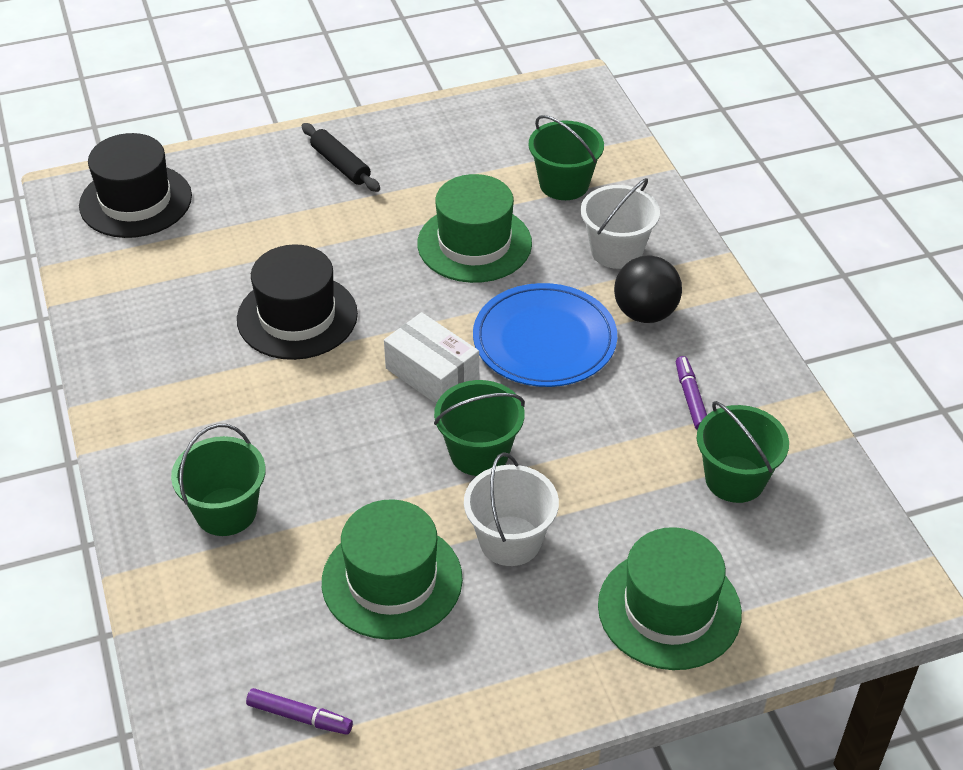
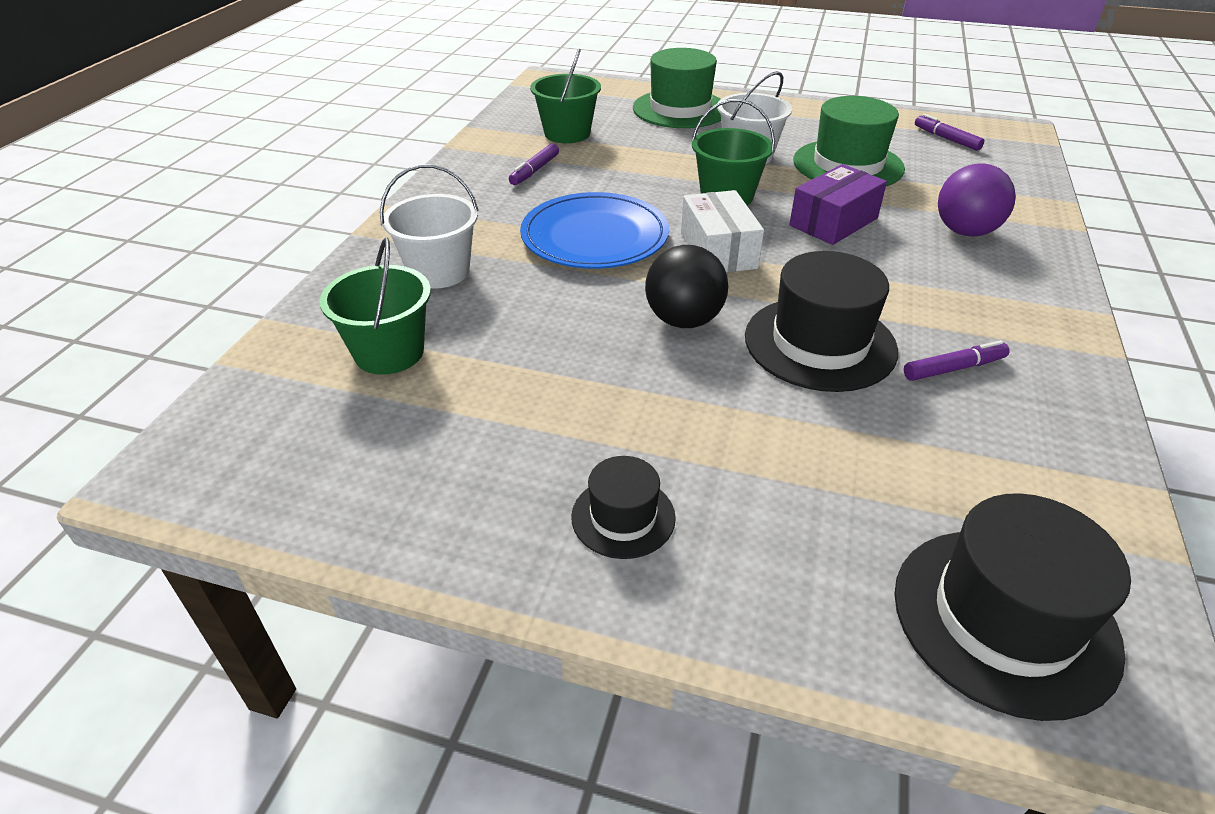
camera: 145 degrees left, 5 degrees down
green bucket [171,424,266,536] -> purple ball [938,163,1016,237]
black rolling pin [302,123,380,192] -> black hat [571,456,676,559]
green hat [417,174,532,283] -> none
black ball [614,256,682,323] -> black ball moved to [645,245,728,328]
none -> purple box [789,164,887,245]
none -> purple marker [904,340,1010,381]

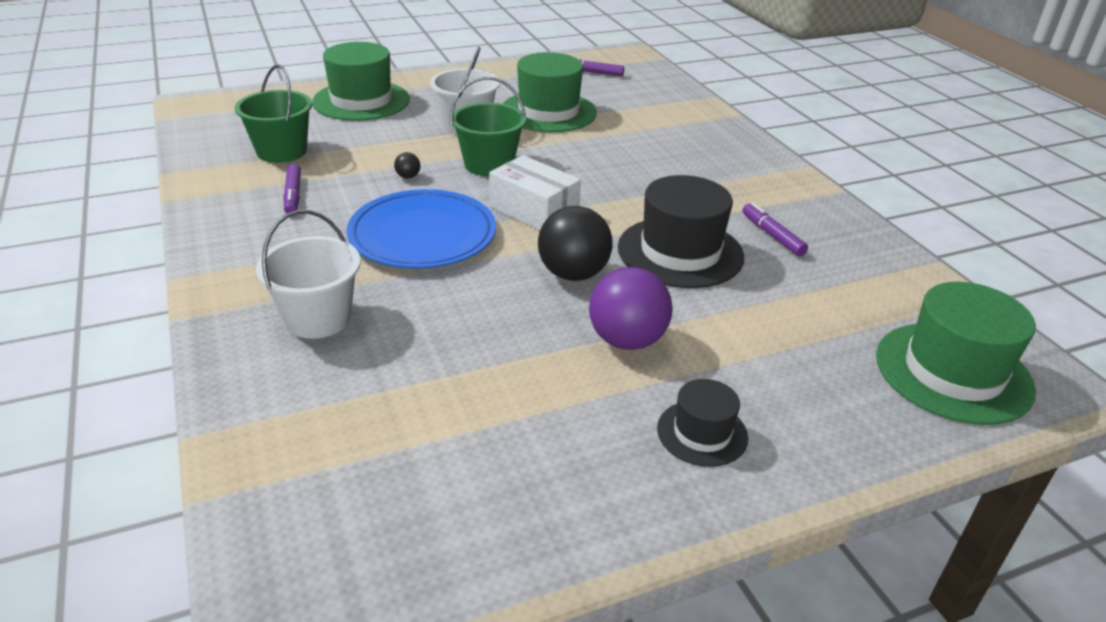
camera: 40 degrees left, 5 degrees down
green bucket [320,237,431,375] -> none
purple box [789,164,887,245] -> none
black hat [894,493,1131,721] -> green hat [876,282,1036,425]
purple marker [904,340,1010,381] -> purple marker turned 60 degrees counterclockwise [743,202,808,256]
purple ball [938,163,1016,237] -> purple ball moved to [589,267,673,350]
none -> black ball [394,152,420,178]

